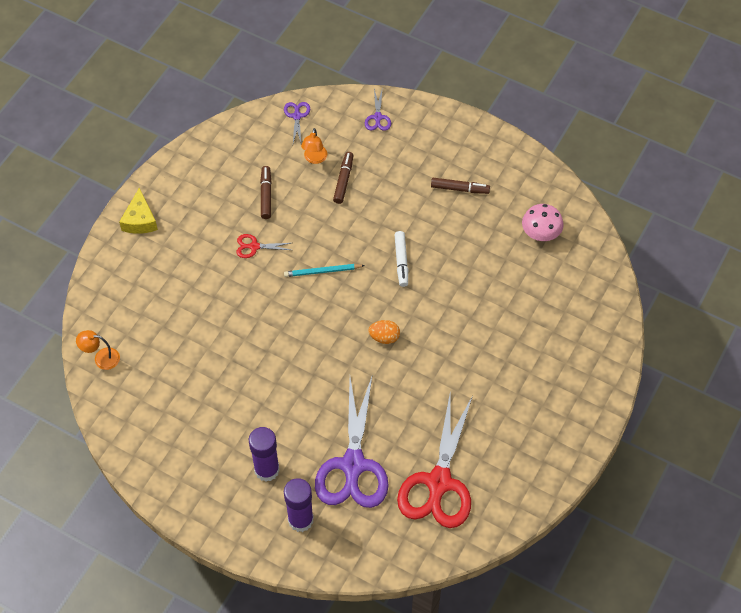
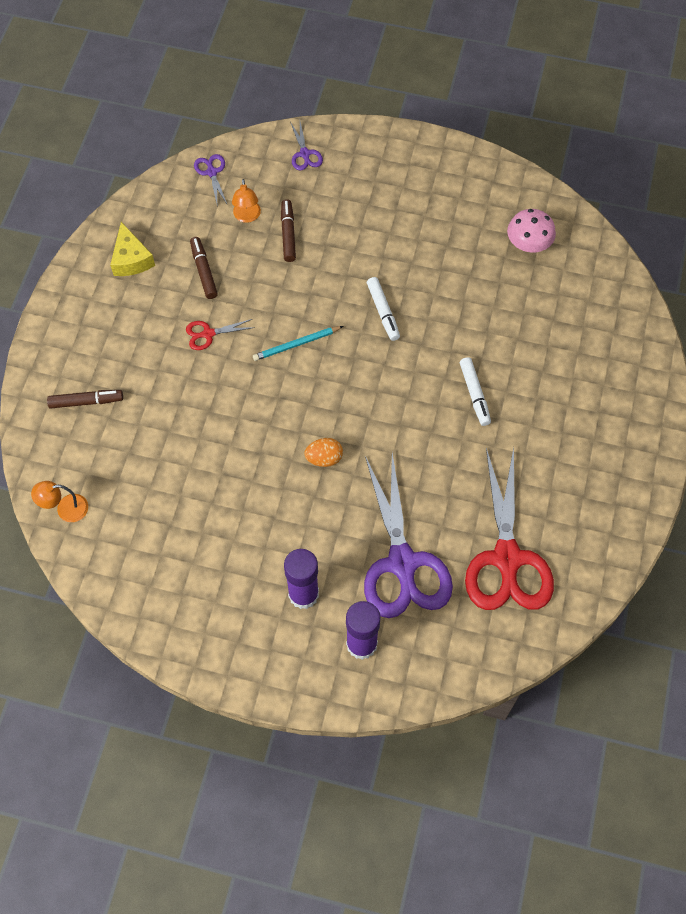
camera: 15 degrees left, 5 degrees up
yellow cheese [119,188,158,234] -> yellow cheese moved to [110,222,155,276]
orange egg [368,320,400,344] -> orange egg moved to [304,438,343,467]
brown marker [431,178,490,194] -> brown marker moved to [47,390,123,409]
none -> white marker [460,357,491,426]

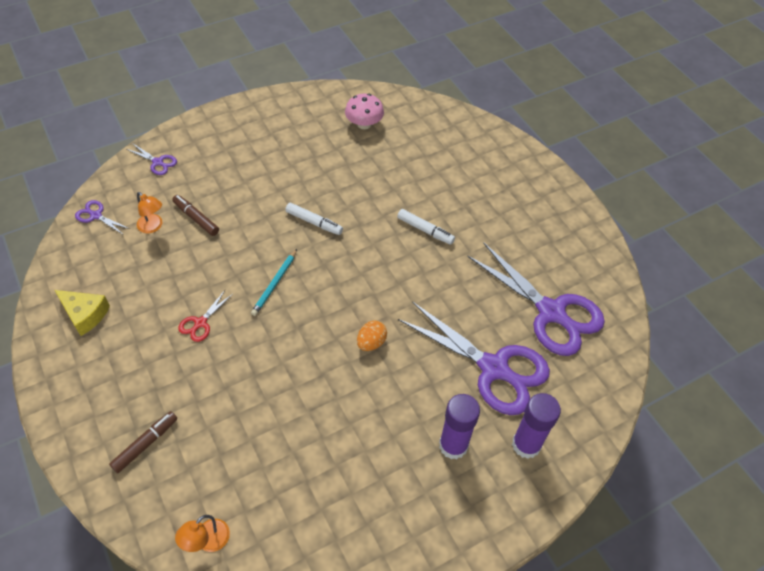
camera: 45 degrees left, 10 degrees down
brown marker [190,237,218,299] -> none
red scissors [465,447,554,610] -> purple scissors [467,242,605,356]

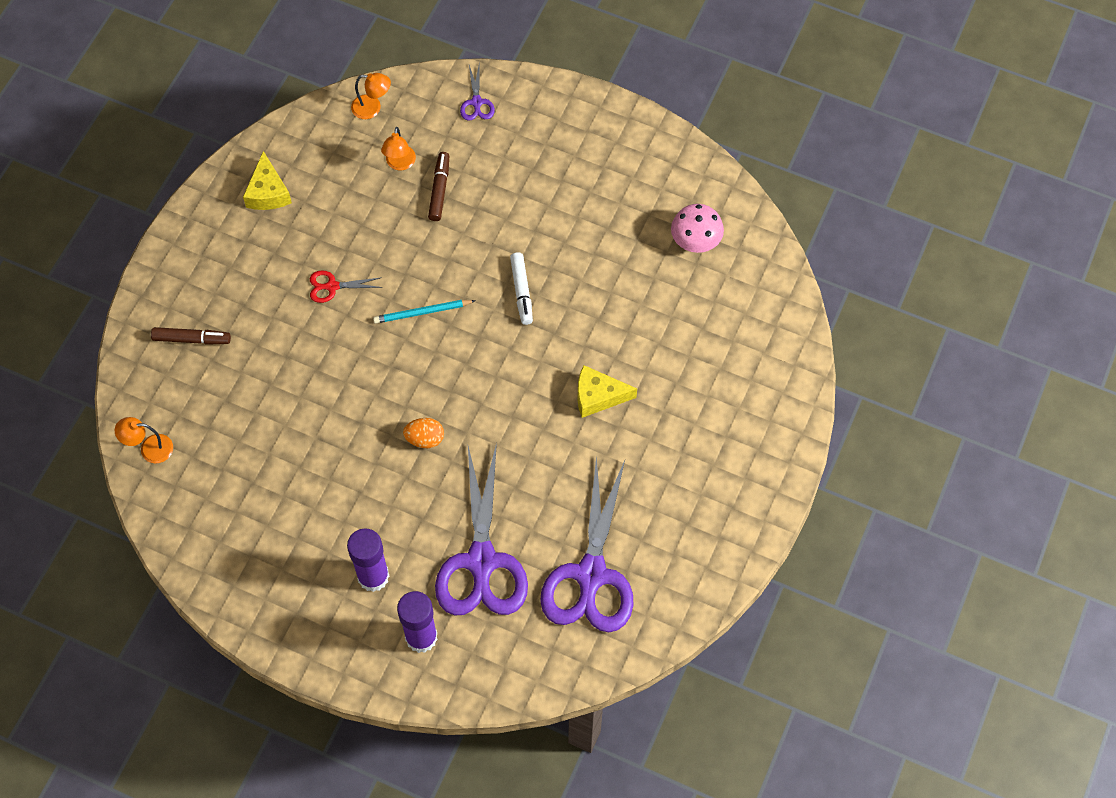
camera: 55 degrees right, 10 degrees up
purple scissors [75,200,130,234] -> orange lamp [351,73,391,119]
white marker [397,209,455,245] -> yellow cheese [578,365,637,418]

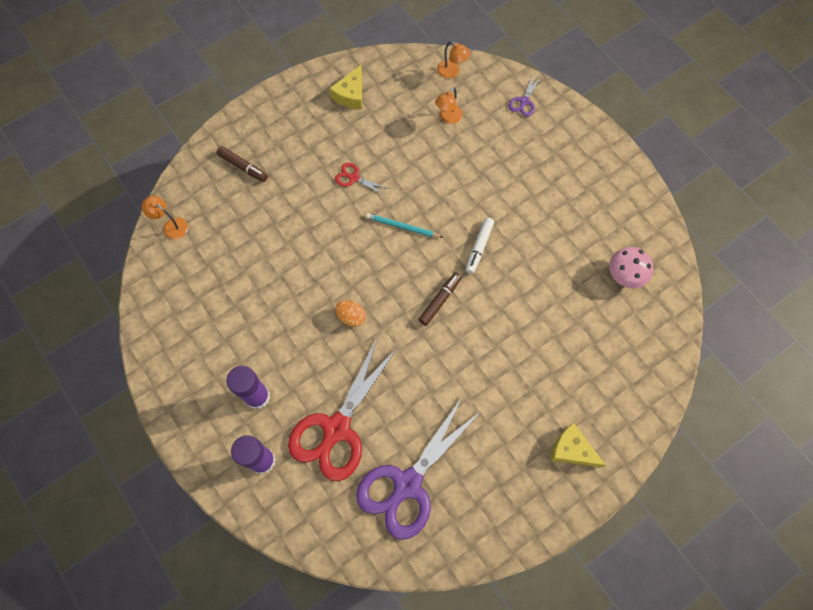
camera: 30 degrees right, 5 degrees up
brown marker [428,152,449,221] -> brown marker moved to [418,273,462,326]
purple scissors [435,442,528,616] -> red scissors [288,337,398,481]
yellow cheese [578,365,637,418] -> yellow cheese moved to [551,423,606,468]

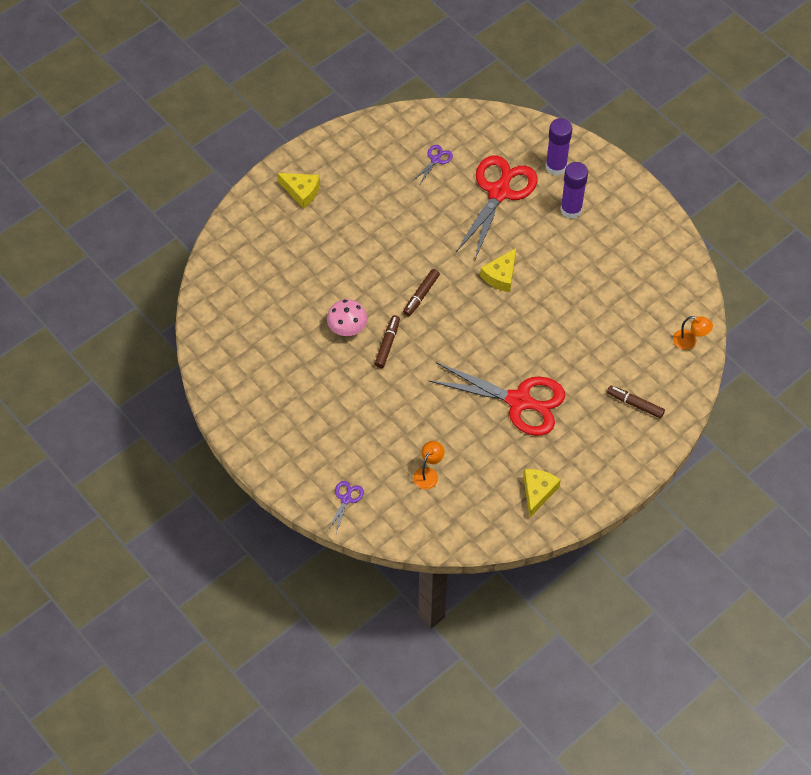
camera: 175 degrees right, 10 degrees down
red scissors [335,163,389,196] -> red scissors [429,362,565,436], size x2.38
orange egg [335,301,366,327] -> yellow cheese [480,248,516,292]
purple scissors [356,396,481,540] -> purple scissors [414,145,453,184], size x0.42
turquoise pencil [366,213,443,238] -> none
orange lamp [437,41,471,79] -> none
white marker [466,218,494,274] -> brown marker [375,315,400,368]
pink mushroom [609,247,653,288] -> pink mushroom moved to [327,299,367,336]

